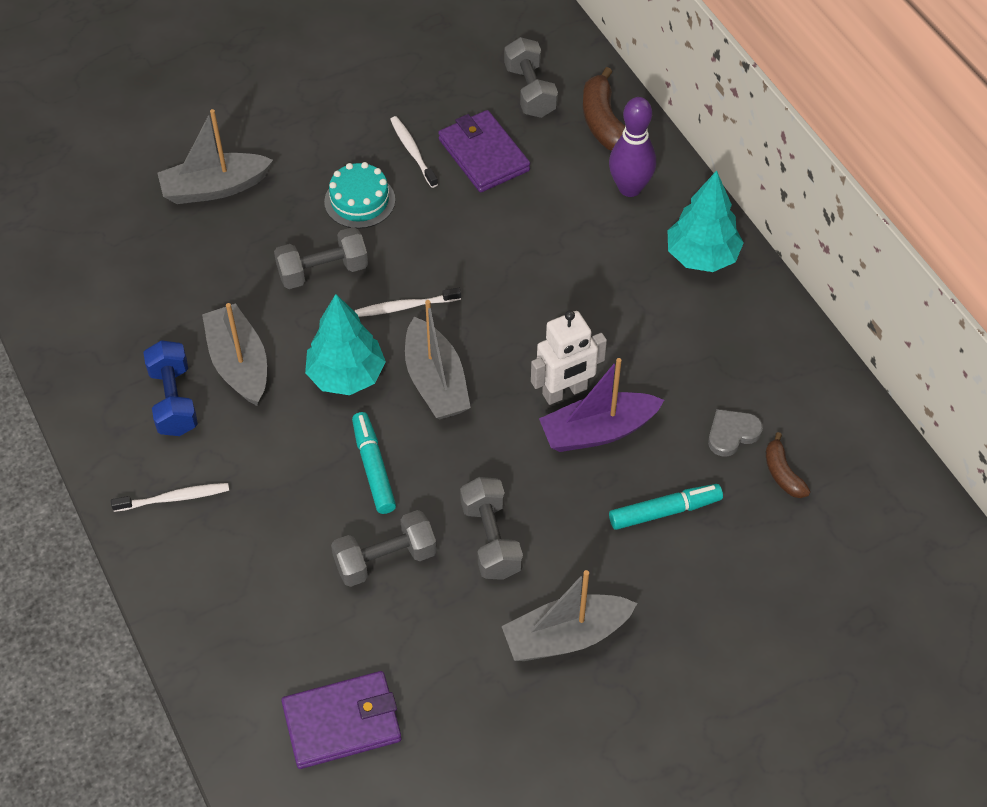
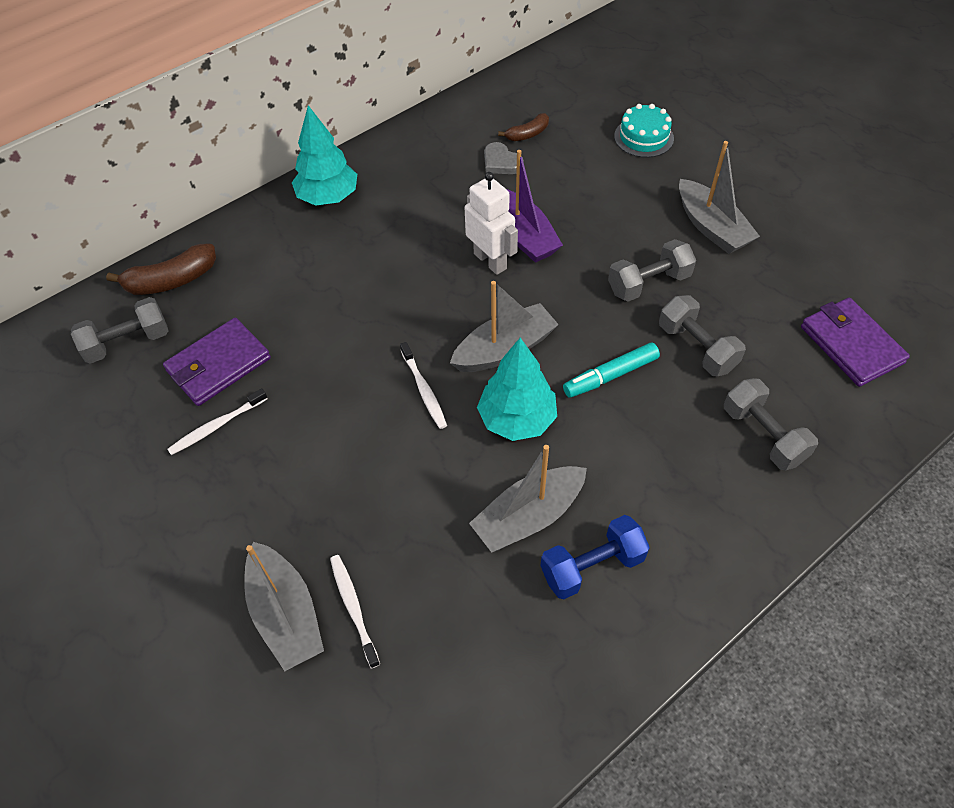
camera: 100 degrees left, 0 degrees up
white toothbrush [111,483,229,512] -> white toothbrush moved to [330,555,380,668]
grey dumbbell [274,227,368,289] -> grey dumbbell moved to [724,378,818,471]
turquoise cake [324,162,395,229] -> turquoise cake moved to [614,104,674,158]
purple bowling pin [609,97,656,197] -> none
turquoise marker [609,484,723,530] -> none

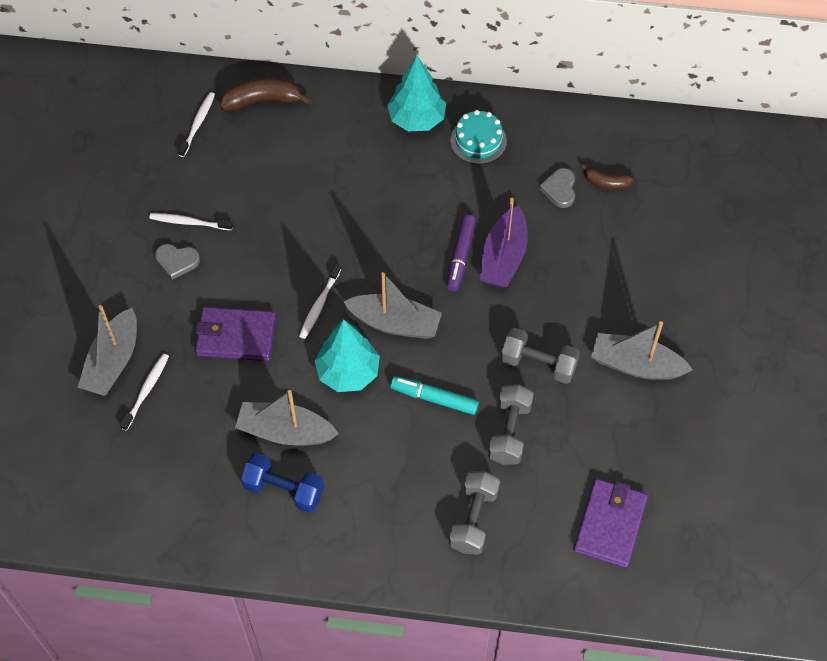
camera: 45 degrees right, 5 degrees up
grey dumbbell [71,297,168,364] -> white toothbrush [178,92,215,157]
brown banana [106,244,216,295] -> brown banana turned 150 degrees clockwise [220,78,311,111]
purple wallet [163,318,271,406] -> purple wallet moved to [195,307,276,361]
white robot [465,172,518,275] -> purple marker [446,215,476,292]
turquoise cake [614,104,674,158] -> turquoise cake moved to [450,110,507,164]
grey boat [679,141,760,254] -> grey boat turned 90 degrees clockwise [591,321,693,380]
none -> grey heart [155,244,200,280]

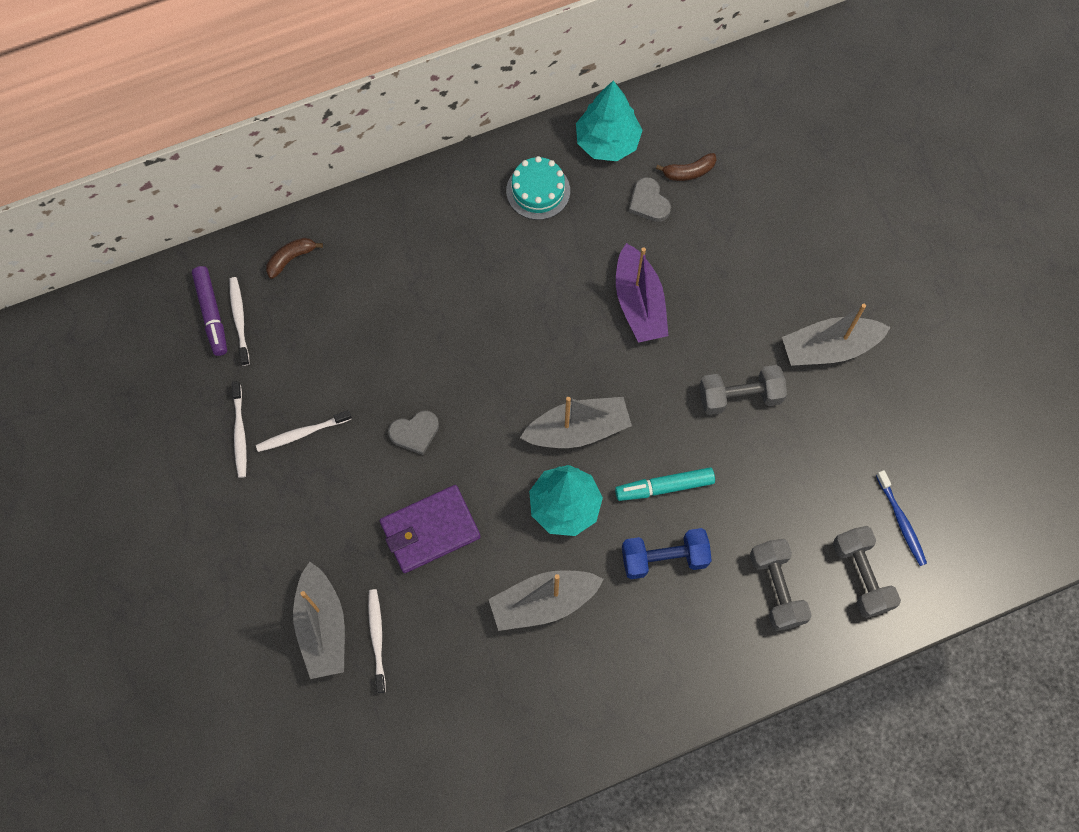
camera: 30 degrees left, 10 degrees up
grey heart [155,244,200,280] -> grey heart moved to [388,410,439,455]
brown banana [220,78,311,111] -> brown banana [266,238,323,279], size x0.60
blue dumbbell [241,453,324,513] -> blue dumbbell moved to [622,528,712,579]
white toothbrush [299,263,341,339] -> white toothbrush moved to [232,381,247,478]
turquoise tree [387,56,446,131] -> turquoise tree moved to [576,80,643,161]
purple marker [446,215,476,292] -> purple marker moved to [192,266,227,356]
grey dumbbell [488,384,534,465] -> grey dumbbell moved to [833,526,901,618]
purple wallet [574,478,648,568] -> blue toothbrush [876,470,927,566]

